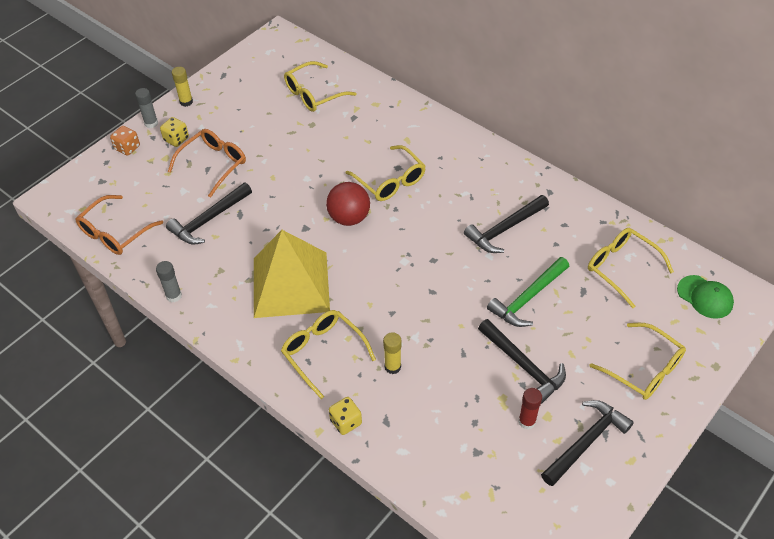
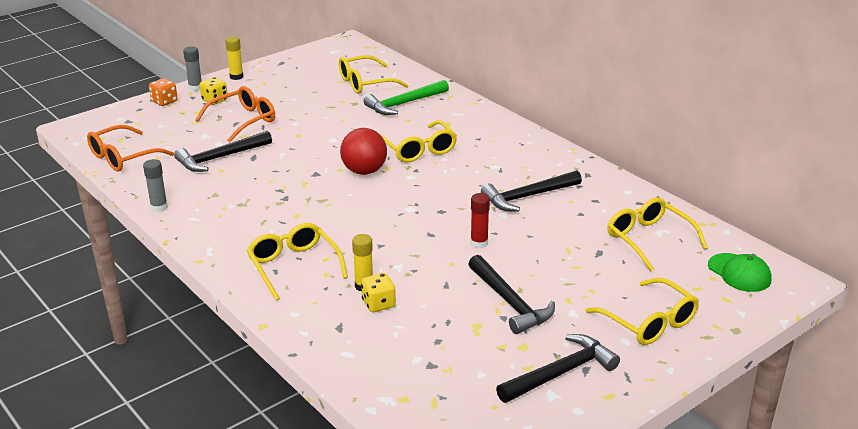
camera: 10 degrees right, 20 degrees down
yellow pyramid [254,230,330,318] -> none
yellow dice [329,397,362,435] -> yellow dice moved to [361,273,396,312]
green hammer [487,257,569,327] -> green hammer moved to [363,80,449,115]
red glue stick [518,388,542,430] -> red glue stick moved to [471,193,490,248]

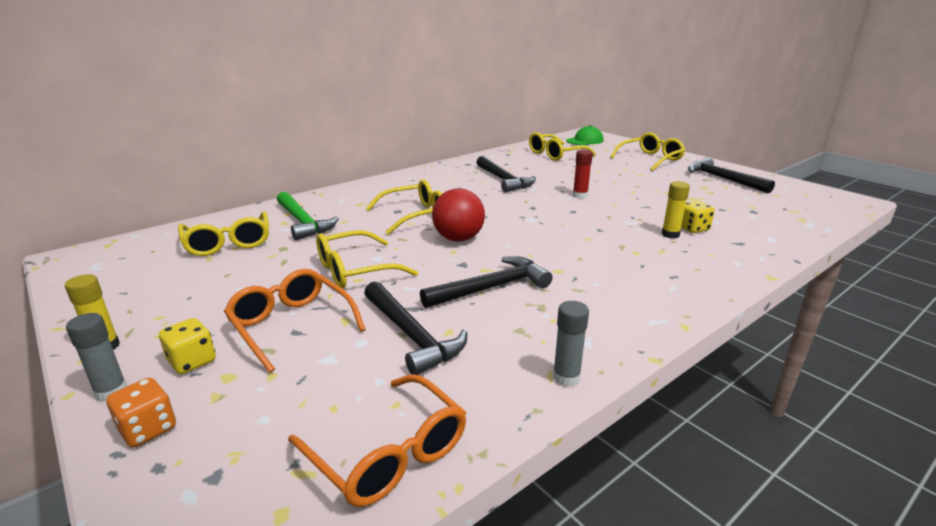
camera: 90 degrees left, 5 degrees down
yellow glasses [247,223,348,301] -> yellow glasses moved to [316,230,418,289]
black hammer [468,255,555,334] -> black hammer moved to [420,256,552,308]

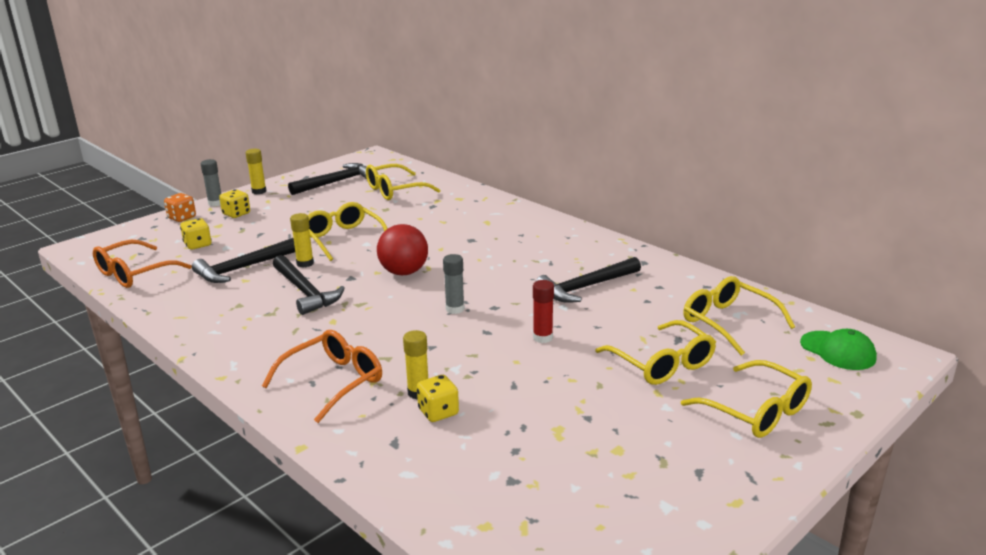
camera: 85 degrees right, 0 degrees up
orange glasses [224,269,366,373] -> orange glasses moved to [262,330,382,423]
green hammer [277,192,339,240] -> none
yellow glasses [366,179,442,235] -> yellow glasses moved to [595,320,716,385]
grey glue stick [553,301,589,387] -> grey glue stick moved to [443,254,465,314]
black hammer [688,157,775,193] -> black hammer moved to [288,163,367,195]
none -> yellow dice [180,218,212,250]
none -> yellow glue stick [290,213,314,268]

